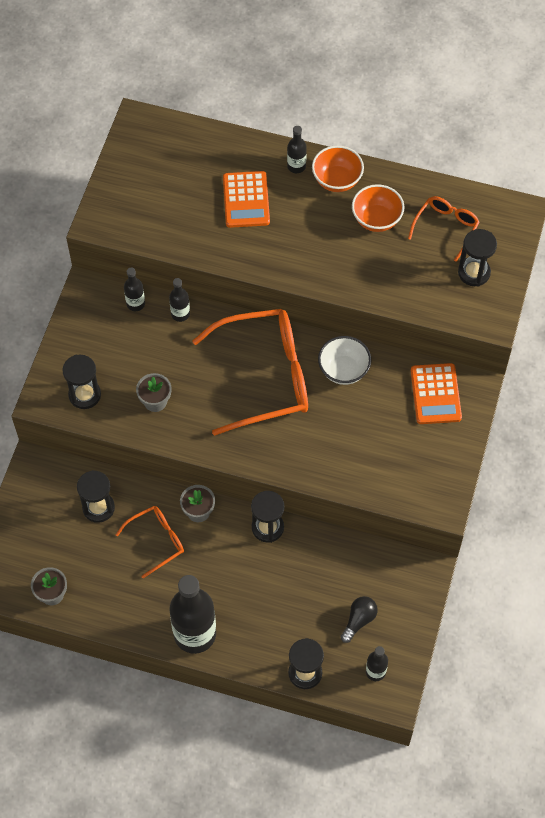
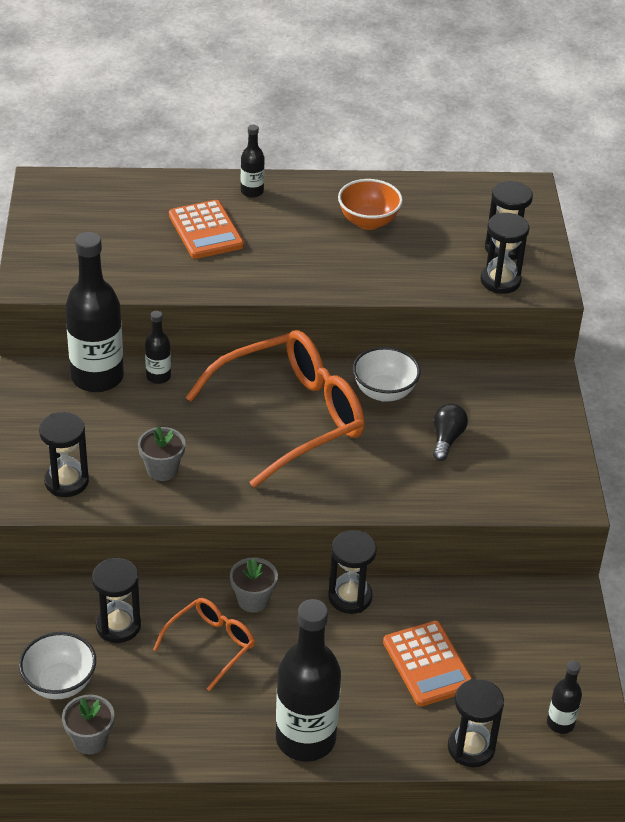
camera: 20 degrees left, 20 degrees down
black bottle [124,268,145,311] -> black bottle [65,232,124,392], size x2.12
orange bowl [312,145,364,192] -> none
black light bulb [341,596,378,643] -> black light bulb moved to [433,404,468,461]
orange glasses [408,196,479,262] -> none
orange calculator [411,363,462,424] -> orange calculator moved to [383,621,472,706]
none -> white bowl [19,632,96,699]
none -> black hourglass [480,213,530,294]

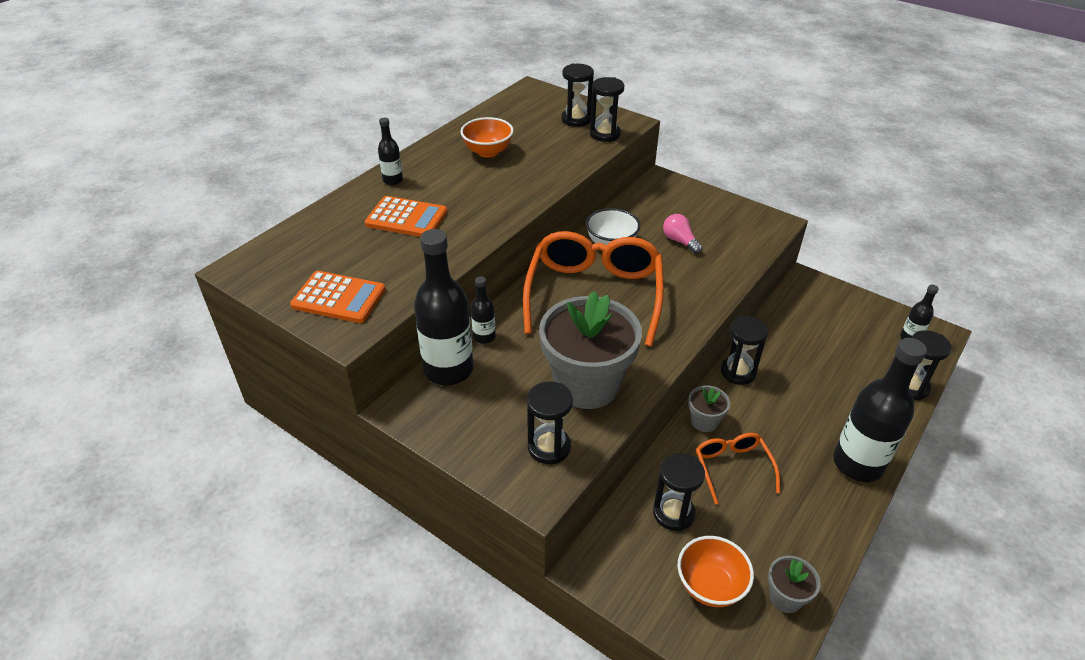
camera: 50 degrees left, 0 degrees up
white bowl [19,632,96,699] -> orange bowl [678,536,754,607]
grey flower pot [138,426,186,481] -> grey flower pot [539,291,642,409], size x2.24
orange calculator [383,621,472,706] -> orange calculator moved to [290,271,386,323]
black light bulb [433,404,468,461] -> pink light bulb [663,214,703,254]

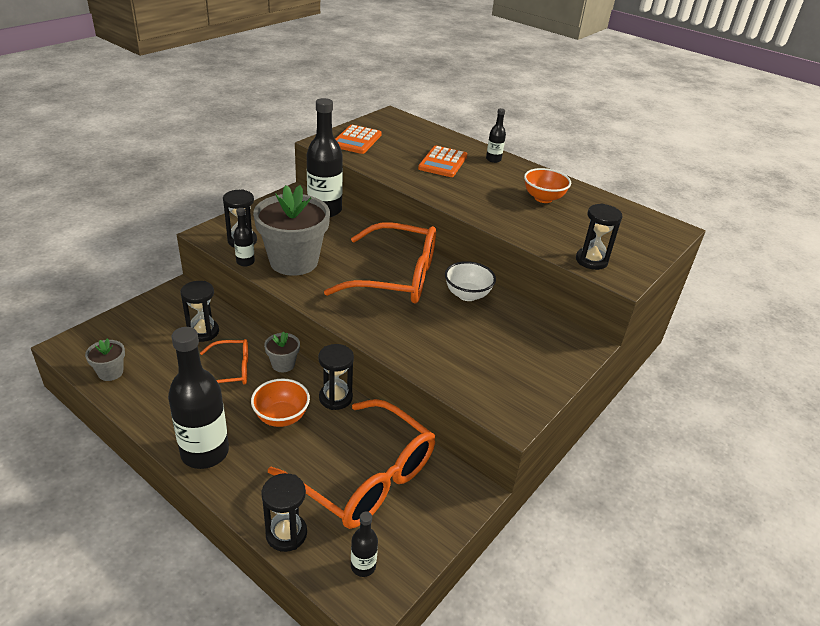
camera: 90 degrees right, 5 degrees down
black bottle [471,276,496,344] -> black bottle moved to [234,208,255,267]
black hourglass [561,64,594,127] -> none
pink light bulb [663,214,703,254] -> none
orange bowl [678,536,754,607] -> orange bowl moved to [251,379,310,427]
none -> orange glasses [268,399,435,529]

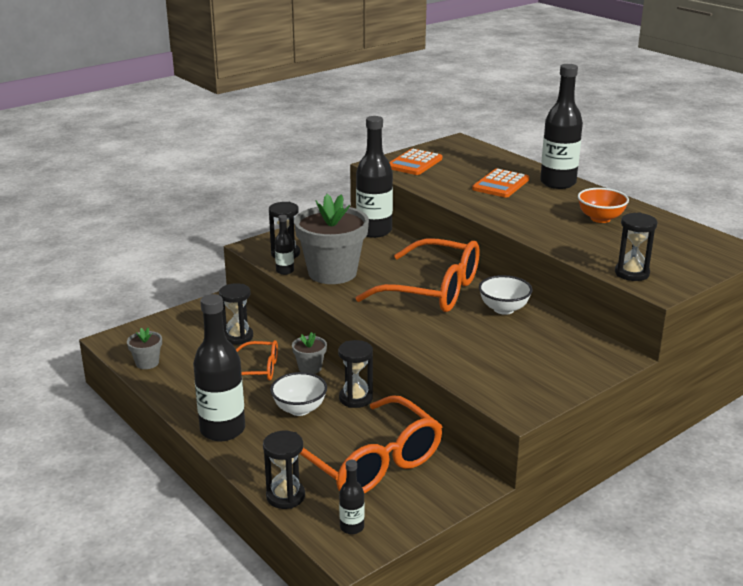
camera: 15 degrees right, 10 degrees down
orange bowl [251,379,310,427] -> white bowl [270,372,327,416]
black bottle [486,108,506,163] -> black bottle [540,64,583,189], size x2.12

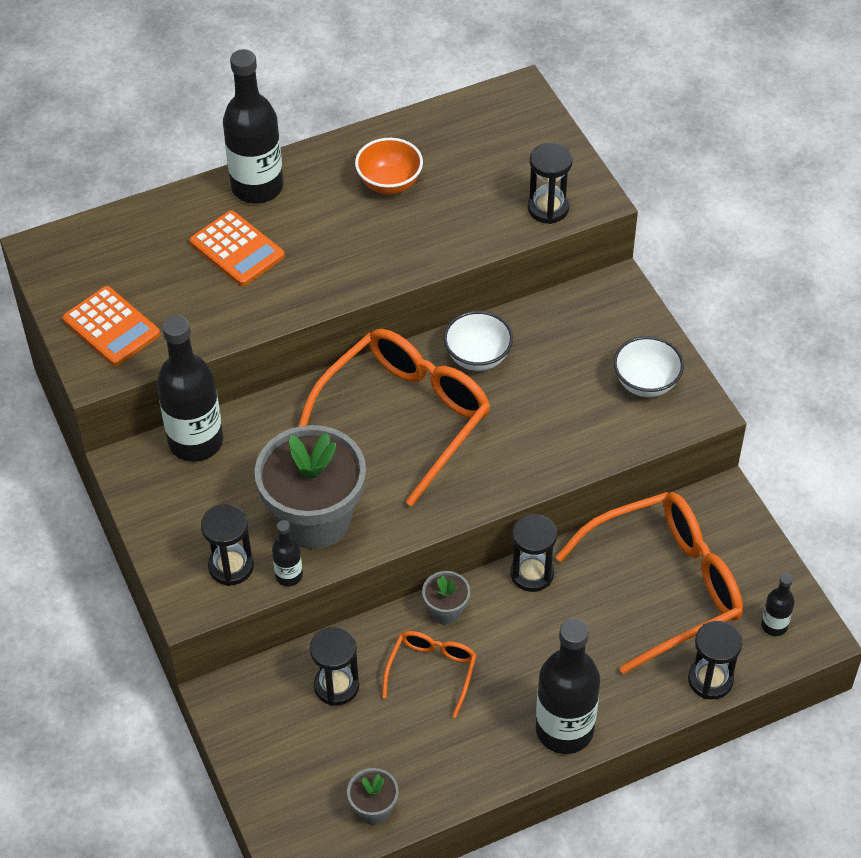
camera: 75 degrees left, 25 degrees up
white bowl [270,372,327,416] -> white bowl moved to [613,336,684,397]

